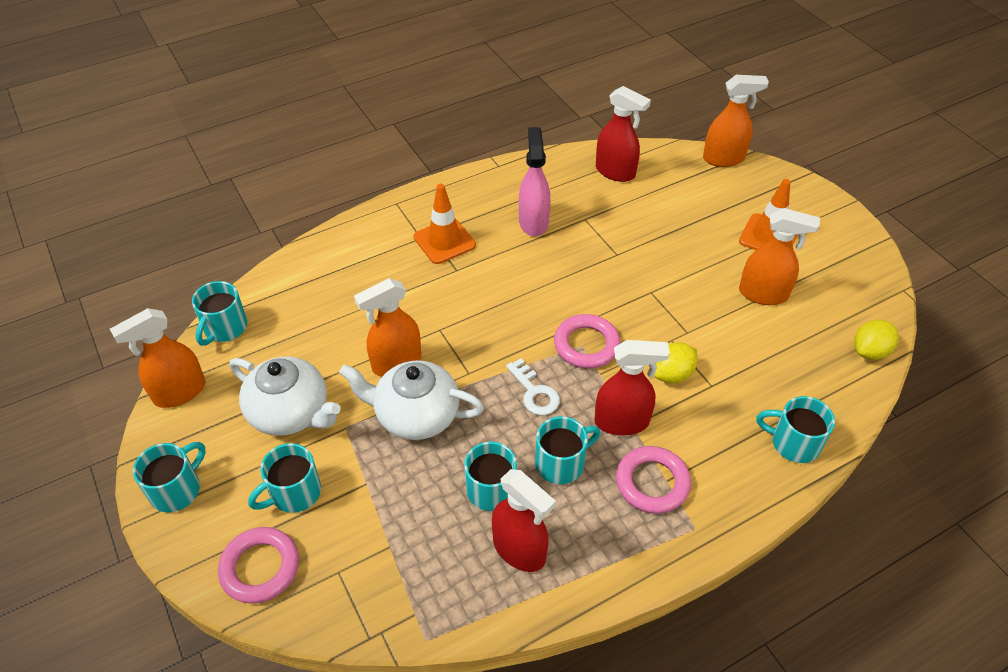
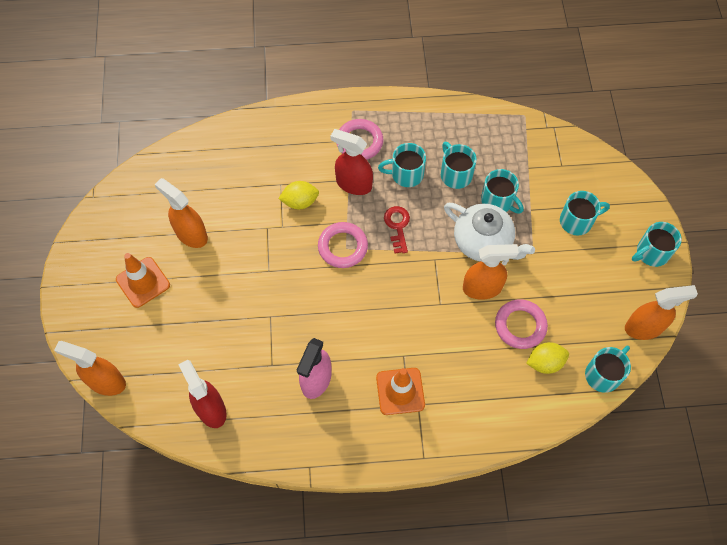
camera: 155 degrees left, 15 degrees up
pink ring [218,527,299,604] -> pink ring moved to [495,299,548,349]
white teapot [230,357,341,436] -> none
red spray bottle [492,469,556,572] -> none
white key [506,358,560,415] -> red key [384,206,410,254]
turquoise mug [756,396,835,463] -> turquoise mug moved to [481,169,524,214]
yellow lemon [854,320,899,360] -> yellow lemon moved to [526,342,569,374]

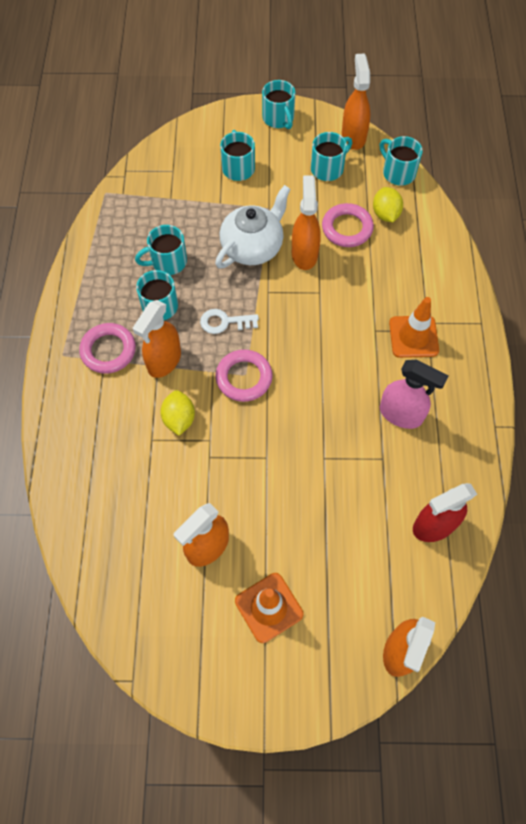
camera: 85 degrees left, 0 degrees up
red spray bottle [330,129,373,195] -> orange spray bottle [133,300,181,378]
red key [384,206,410,254] -> white key [200,309,259,334]
turquoise mug [481,169,524,214] -> turquoise mug moved to [311,132,352,181]

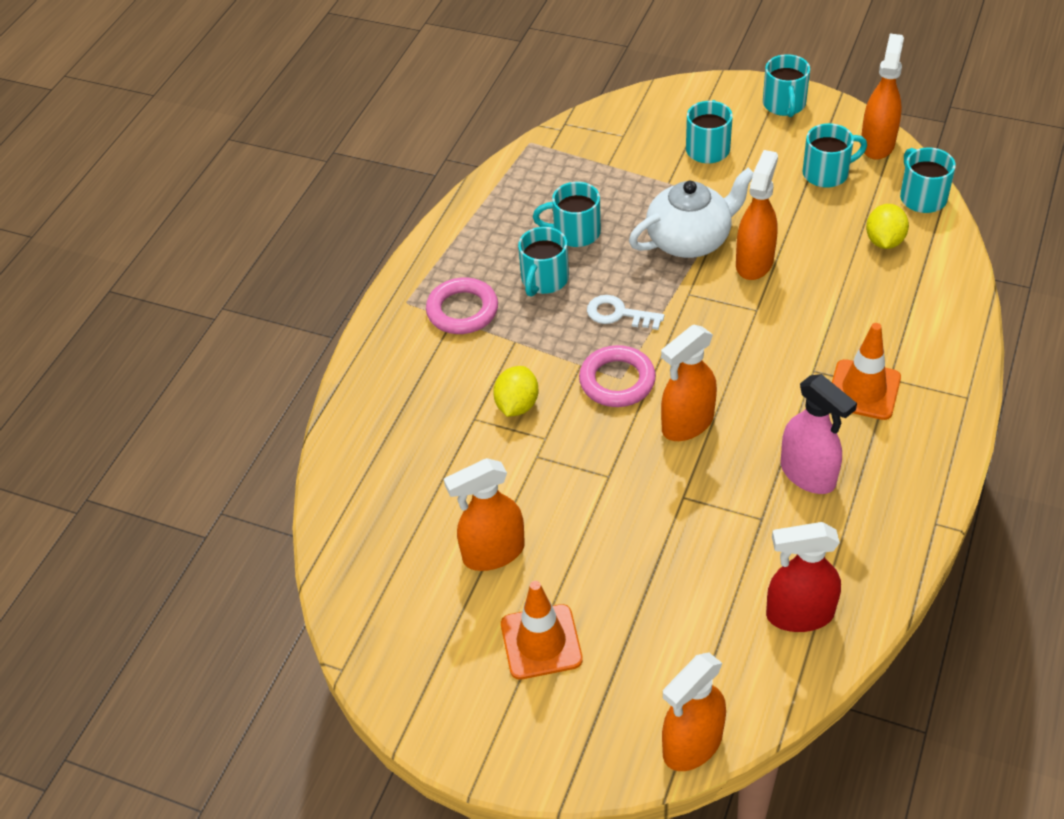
camera: 25 degrees right, 15 degrees down
orange spray bottle [133,300,181,378] -> orange spray bottle moved to [661,325,717,441]
pink ring [322,203,374,247] -> none

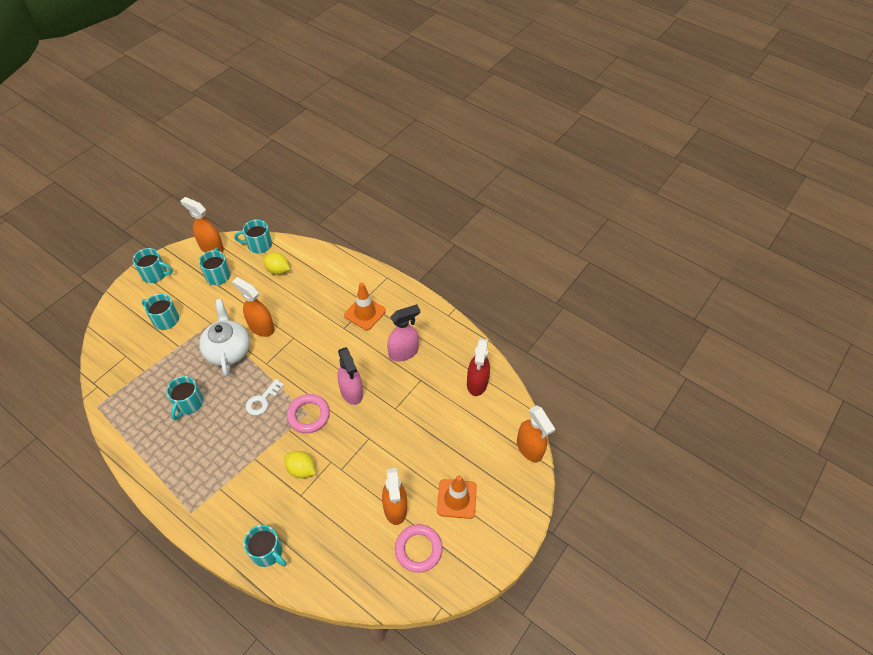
camera: 80 degrees left, 5 degrees up
pink ring [426,278,498,334] -> pink ring moved to [395,524,443,573]
turquoise mug [518,227,569,297] -> turquoise mug moved to [244,525,287,567]
orange spray bottle [661,325,717,441] -> pink spray bottle [337,347,363,405]

